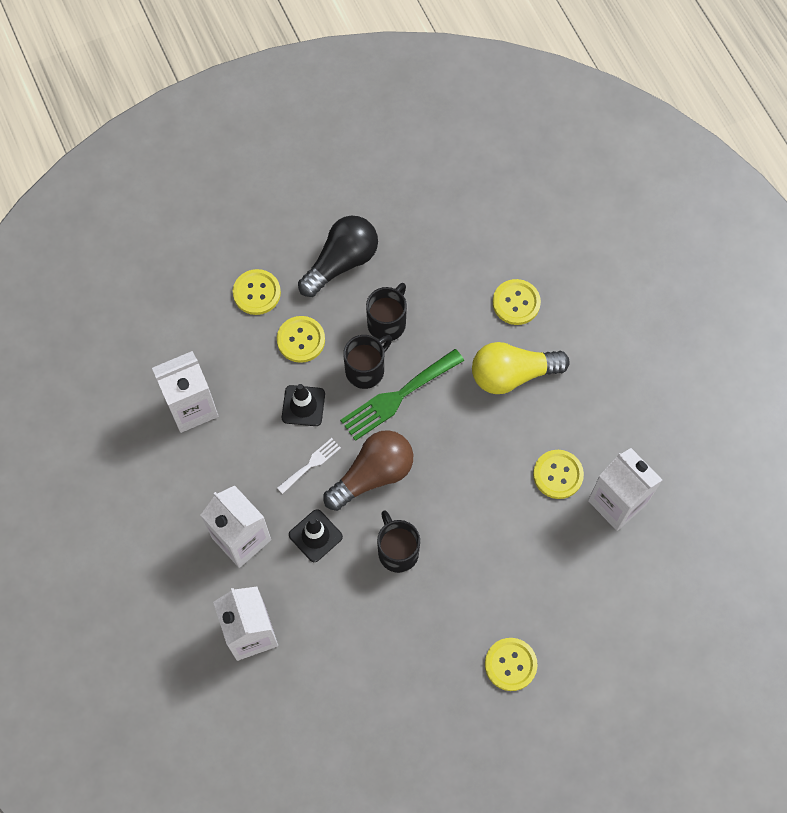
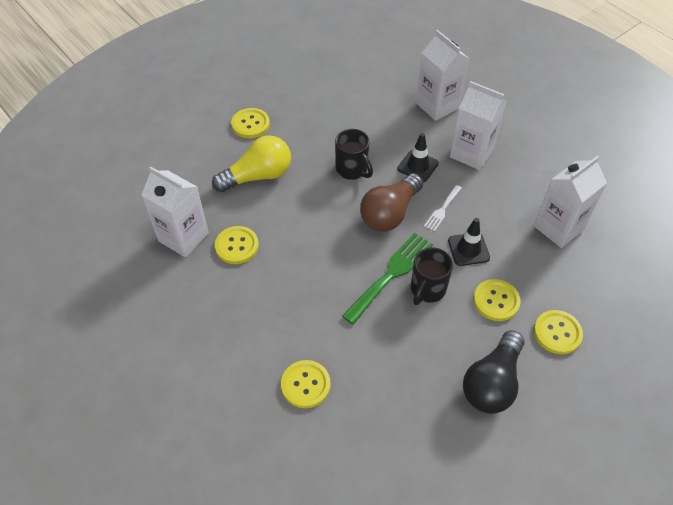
camera: 165 degrees right, 15 degrees down
black mug [366,283,407,341] -> none
yellow light bulb [472,342,570,394] -> yellow light bulb moved to [212,135,291,192]

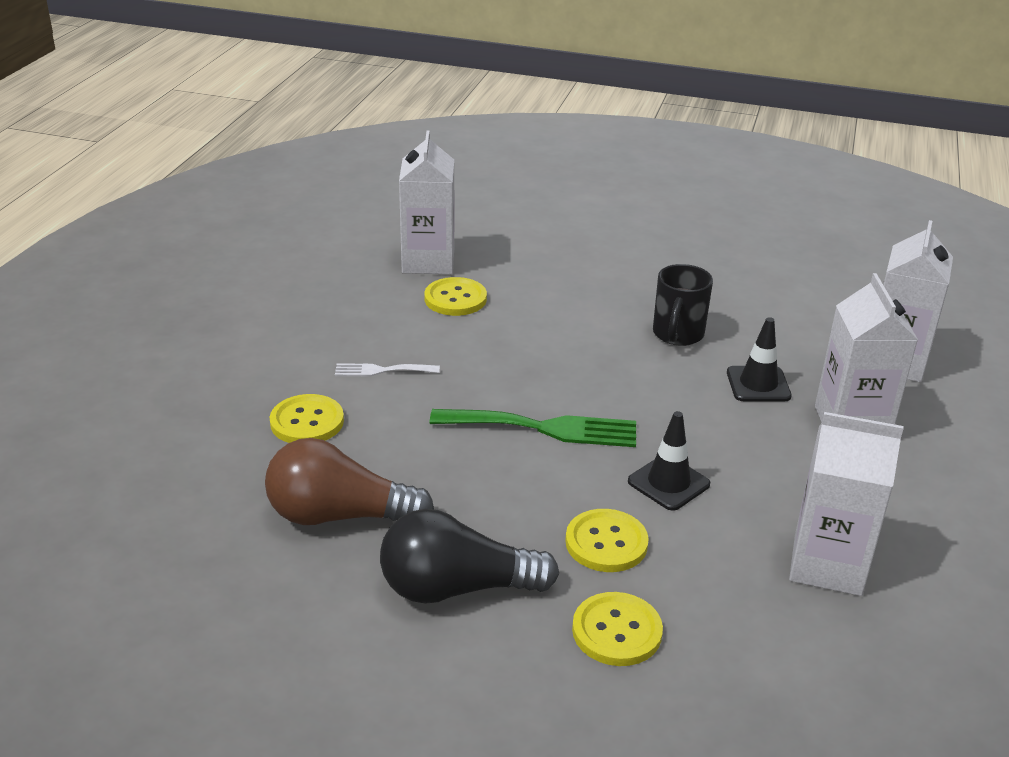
camera: 55 degrees right, 20 degrees down
yellow light bulb [212,135,291,192] -> none
yellow button [231,108,270,138] -> none
brown light bulb [360,173,423,232] -> brown light bulb moved to [265,438,434,525]
black mug [411,247,453,305] -> none
white fork [424,185,462,232] -> white fork moved to [335,364,440,376]

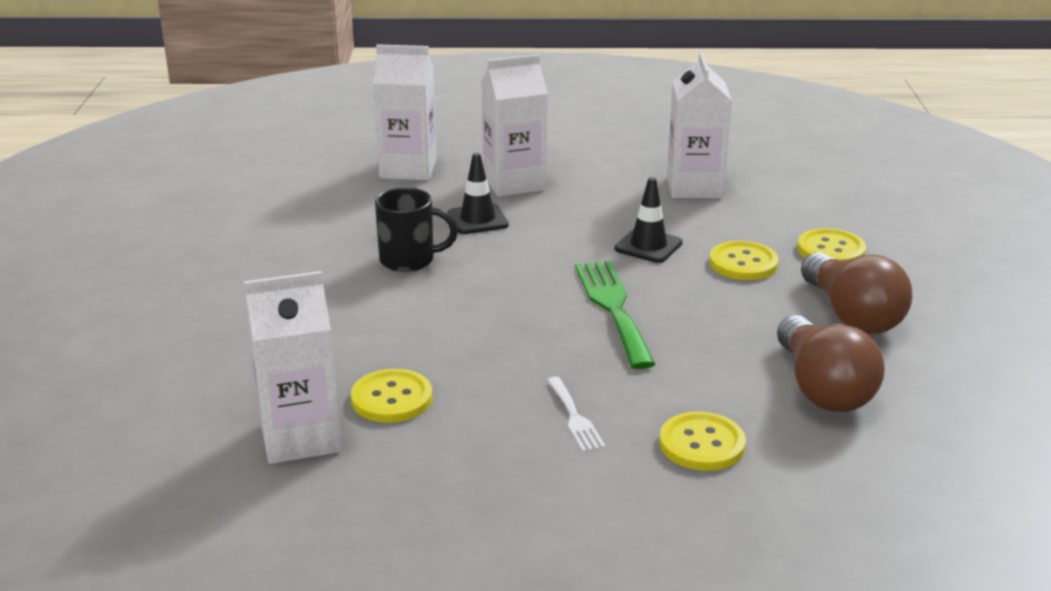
camera: 105 degrees left, 5 degrees down
black light bulb [380,509,559,604] -> brown light bulb [801,252,912,334]

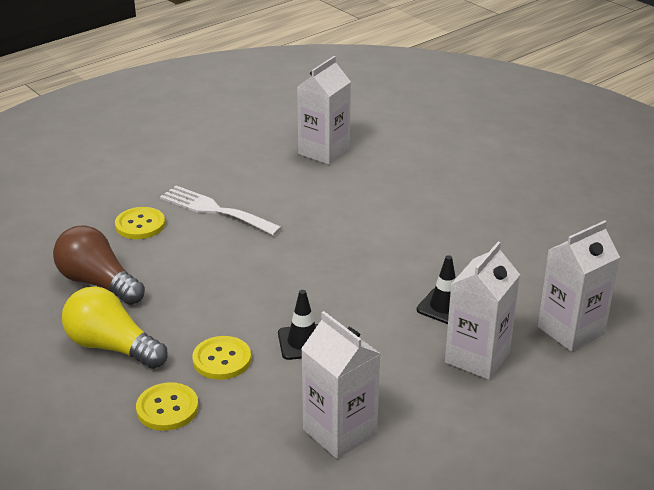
camera: 140 degrees right, 5 degrees up
yellow button [351,369,432,423] -> none
black mug [375,188,458,272] -> none
white fork [547,376,606,452] -> white fork [160,186,282,236], size x1.87
green fork [575,261,655,369] -> none
brown light bulb [801,252,912,334] -> yellow light bulb [62,286,168,369]

